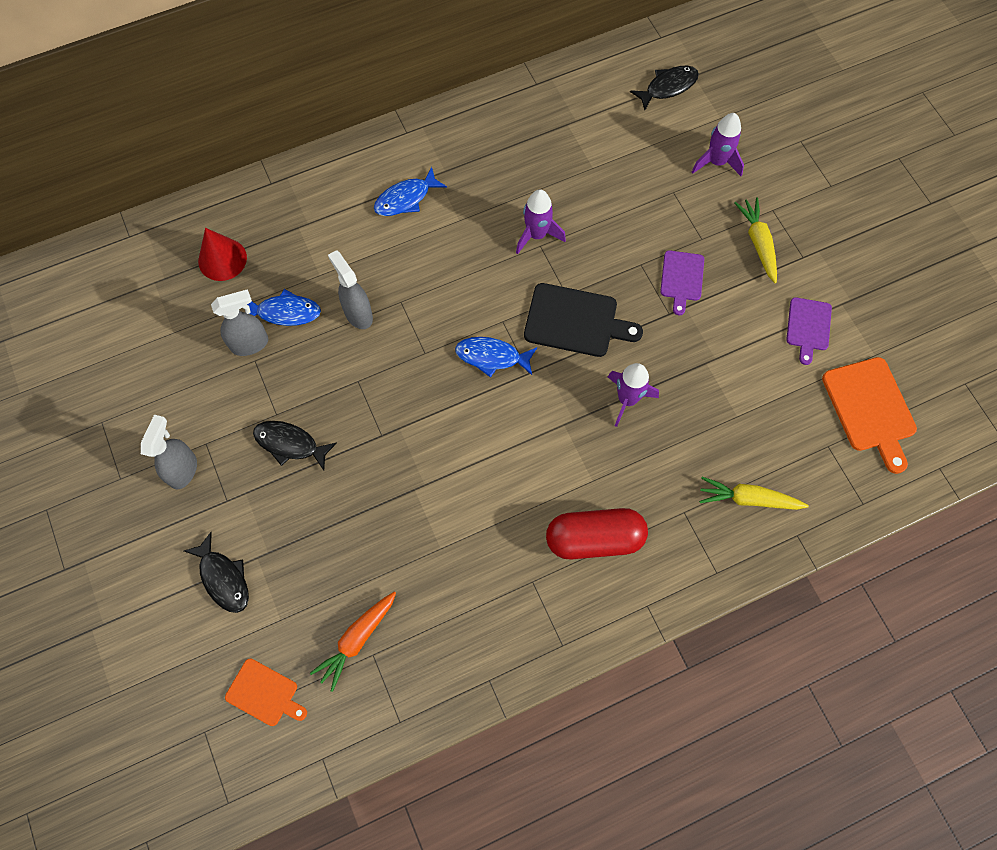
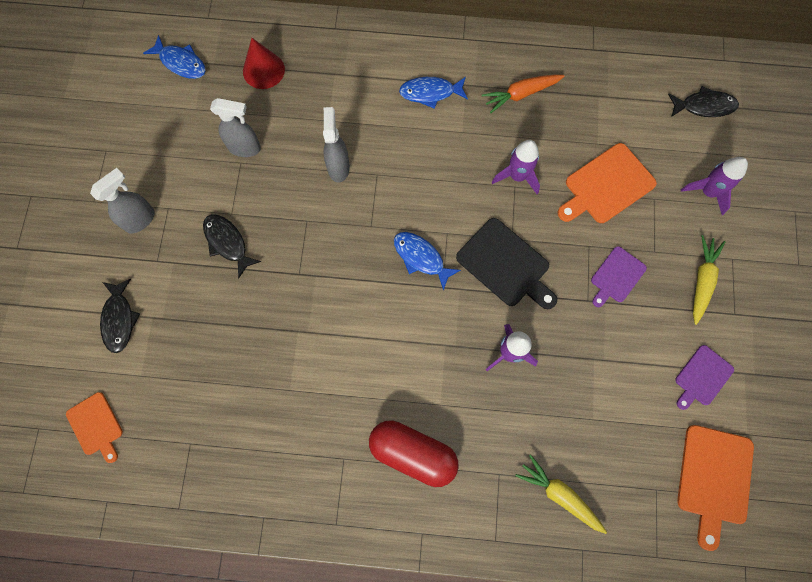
camera: 30 degrees right, 5 degrees up
blue fish [247,289,321,326] -> blue fish moved to [143,35,206,79]
orange carrot [310,591,396,692] -> orange carrot moved to [482,74,565,113]
none -> orange cutting board [558,143,657,223]

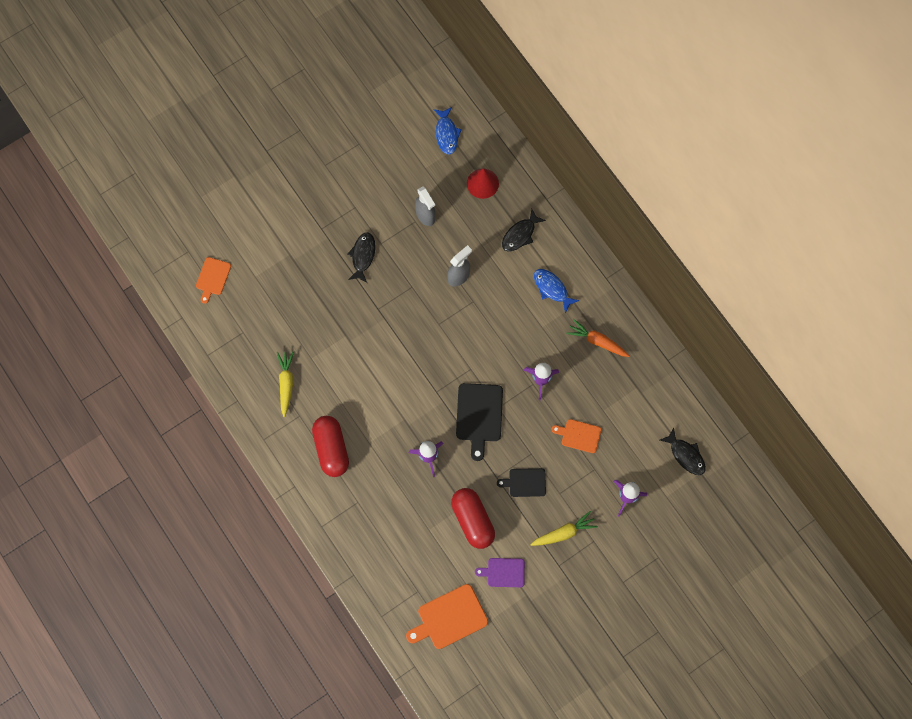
camera: 50 degrees right, 0 degrees up
grey spray bottle [90,168,155,233] -> none
black fish [100,279,140,353] -> black fish moved to [502,209,546,251]
blue fish [394,232,461,291] -> none
yellow carrot [515,455,607,534] -> yellow carrot moved to [277,351,294,417]
orange cutting board [558,143,657,223] -> orange cutting board [551,419,601,453], size x0.62
purple cutting board [591,246,647,307] -> black cutting board [497,468,546,497]
none -> red capsule [451,488,495,549]

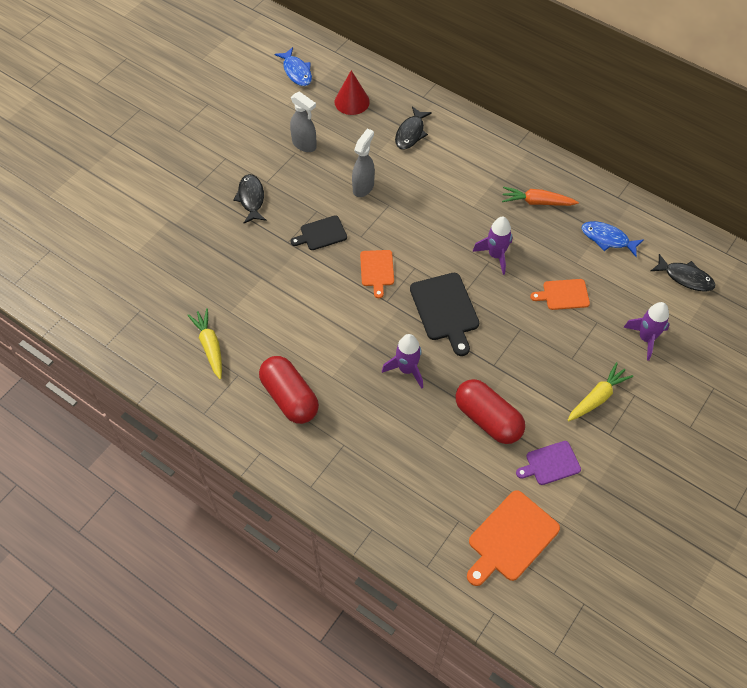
camera: 20 degrees left, 15 degrees down
orange cutting board [196,257,231,304] -> orange cutting board moved to [360,250,394,298]
black cutting board [497,468,546,497] -> black cutting board moved to [291,216,347,250]
blue fish [534,269,579,313] -> blue fish moved to [582,221,644,257]

